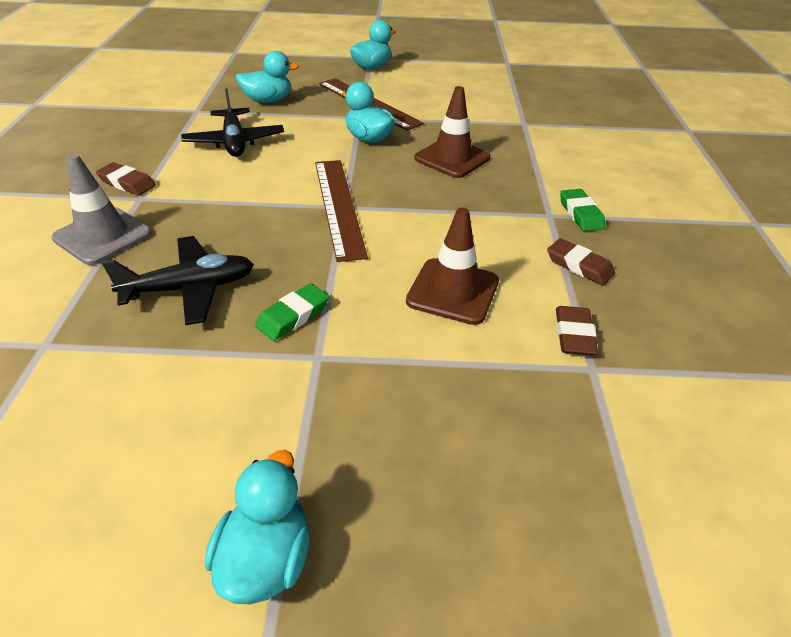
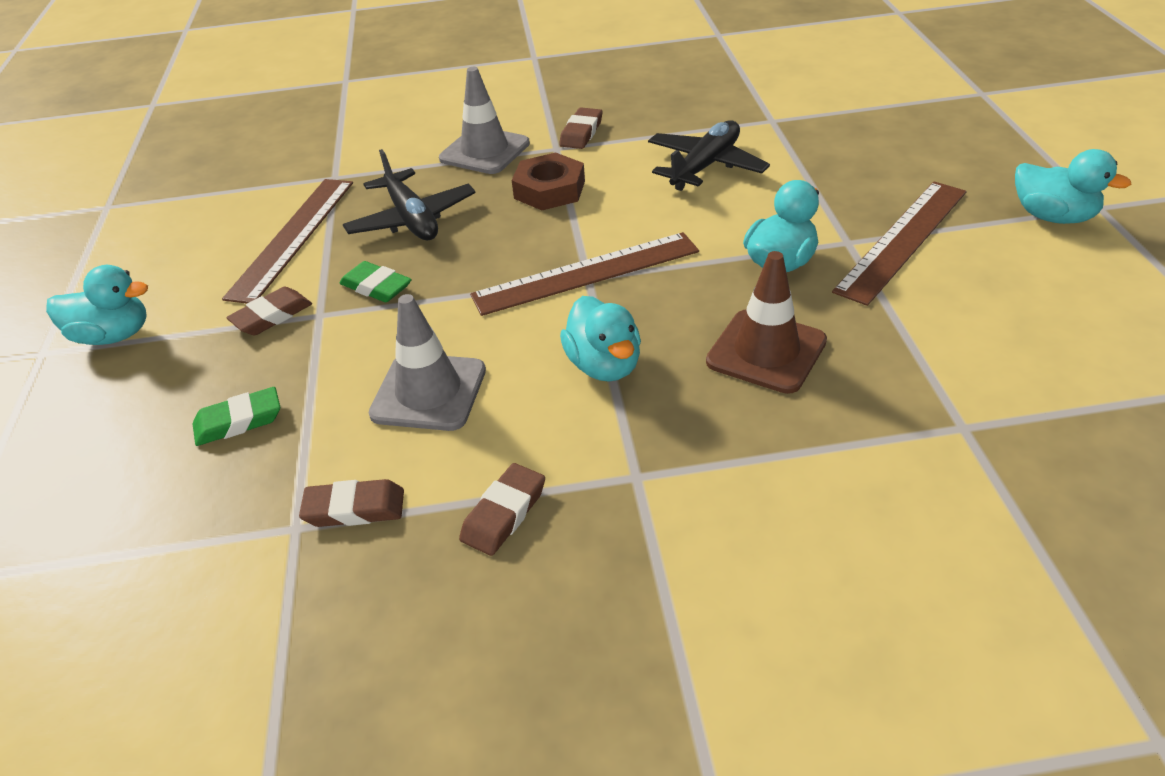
camera: 85 degrees right, 0 degrees up
black plane [181,89,284,157] -> black plane turned 150 degrees clockwise [648,120,770,191]
turquoise duck [236,51,299,103] -> turquoise duck moved to [560,296,641,382]
brown traffic cone [406,207,499,325] -> grey traffic cone [368,294,486,431]
green eraser [560,189,605,231] -> green eraser moved to [193,387,280,446]
none -> brown ruler [222,179,353,304]
none -> brown eraser [226,287,312,335]
none -> brown nut [512,152,585,210]

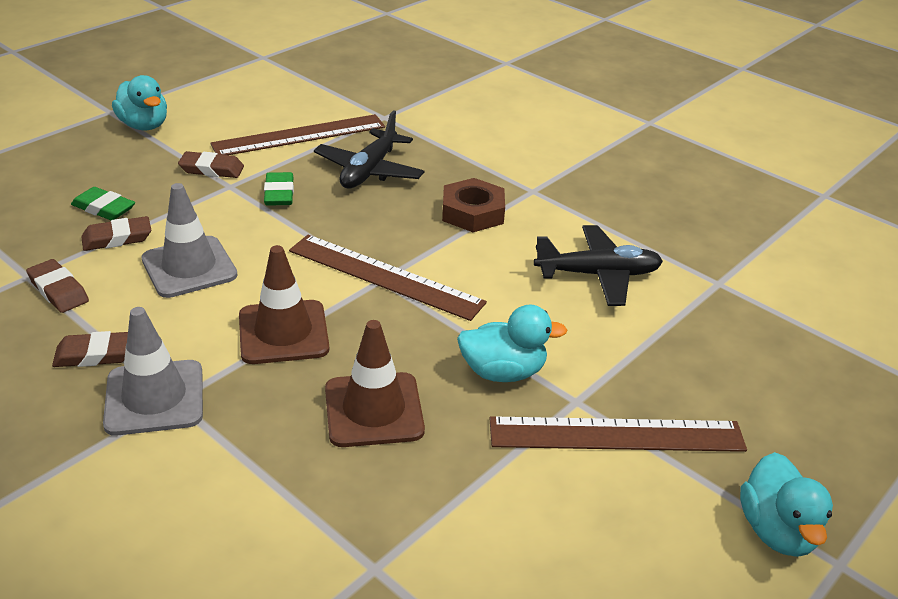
camera: 45 degrees right, 5 degrees down
grey traffic cone [439,67,530,174] -> grey traffic cone moved to [103,307,203,436]
brown eraser [559,107,602,149] -> brown eraser moved to [81,216,151,251]
turquoise duck [560,296,641,382] -> brown traffic cone [239,245,329,364]

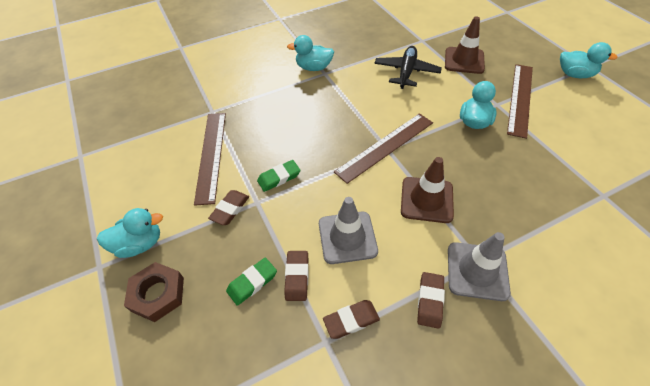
camera: 65 degrees left, 15 degrees up
green eraser [264,172,294,206] -> green eraser turned 45 degrees counterclockwise [257,160,301,192]
black plane [314,110,425,189] -> none
brown traffic cone [325,320,425,447] -> brown traffic cone moved to [445,16,485,74]
brown nut [442,178,505,232] -> brown nut moved to [124,262,184,322]
none -> turquoise duck [287,35,334,71]

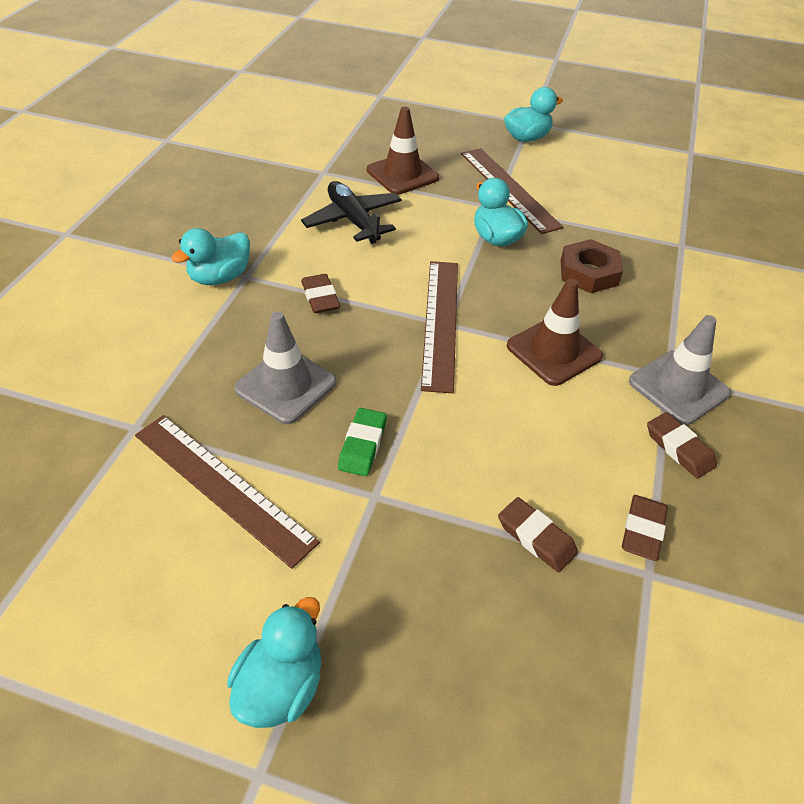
camera: 50 degrees left, 5 degrees down
brown nut [124,262,184,322] -> brown nut moved to [561,239,623,293]
brown eraser [208,190,249,225] -> brown eraser moved to [301,274,340,313]
green eraser [226,258,277,306] -> none
grey traffic cone [319,197,378,264] -> grey traffic cone moved to [234,311,336,424]

